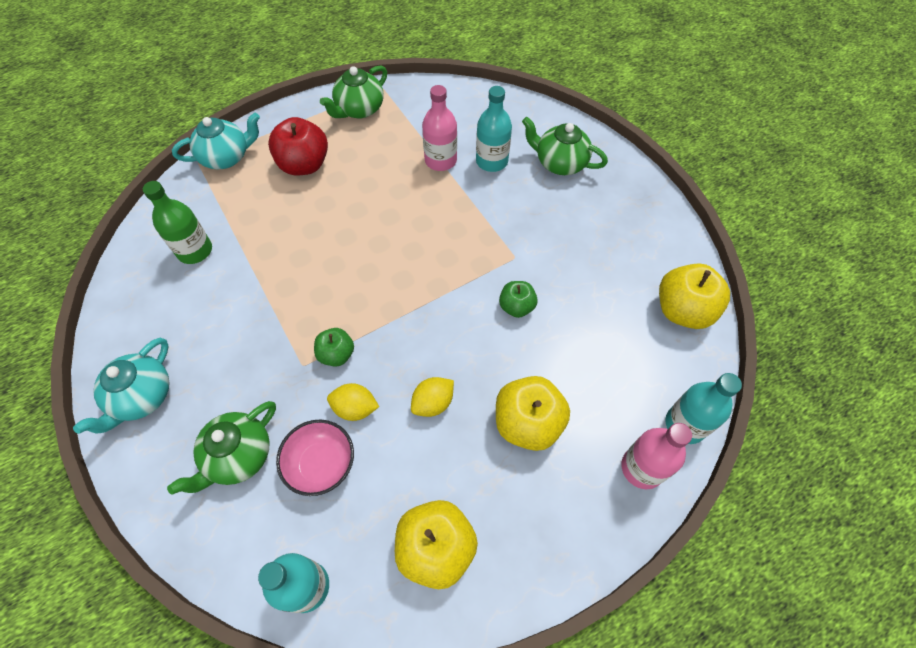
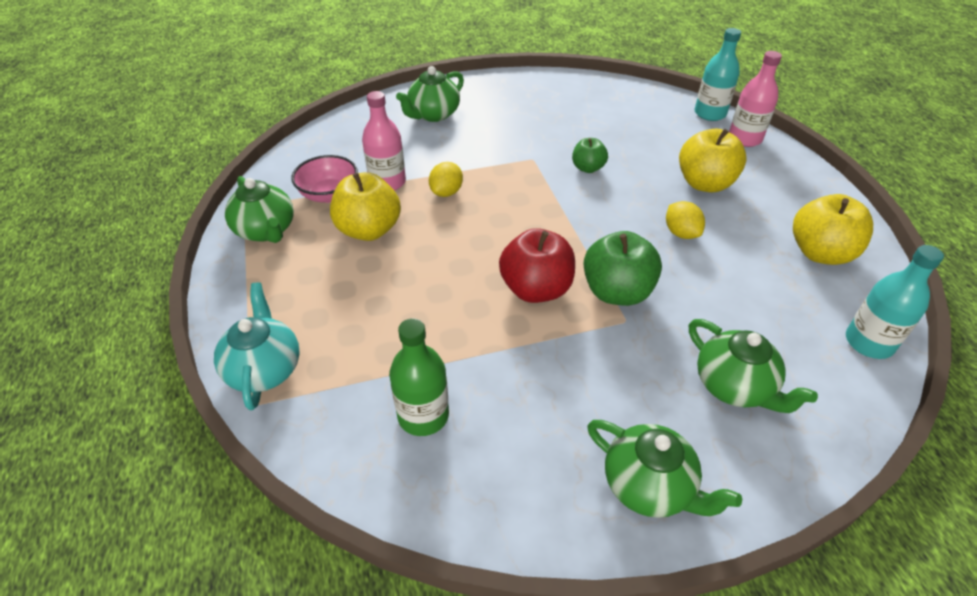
camera: 75 degrees left, 15 degrees down
turquoise teapot [73,338,170,434] -> green teapot [587,420,742,518]
red apple [268,117,328,175] -> red apple moved to [499,228,575,303]
pink bowl [276,419,354,496] -> pink bowl moved to [291,155,358,203]
green apple [314,328,354,367] -> green apple [583,231,662,306], size x1.73
yellow lemon [327,383,379,421] -> yellow lemon moved to [429,162,463,197]
turquoise bottle [476,86,512,172] -> none
yellow apple [659,263,730,329] -> yellow apple moved to [330,172,401,241]

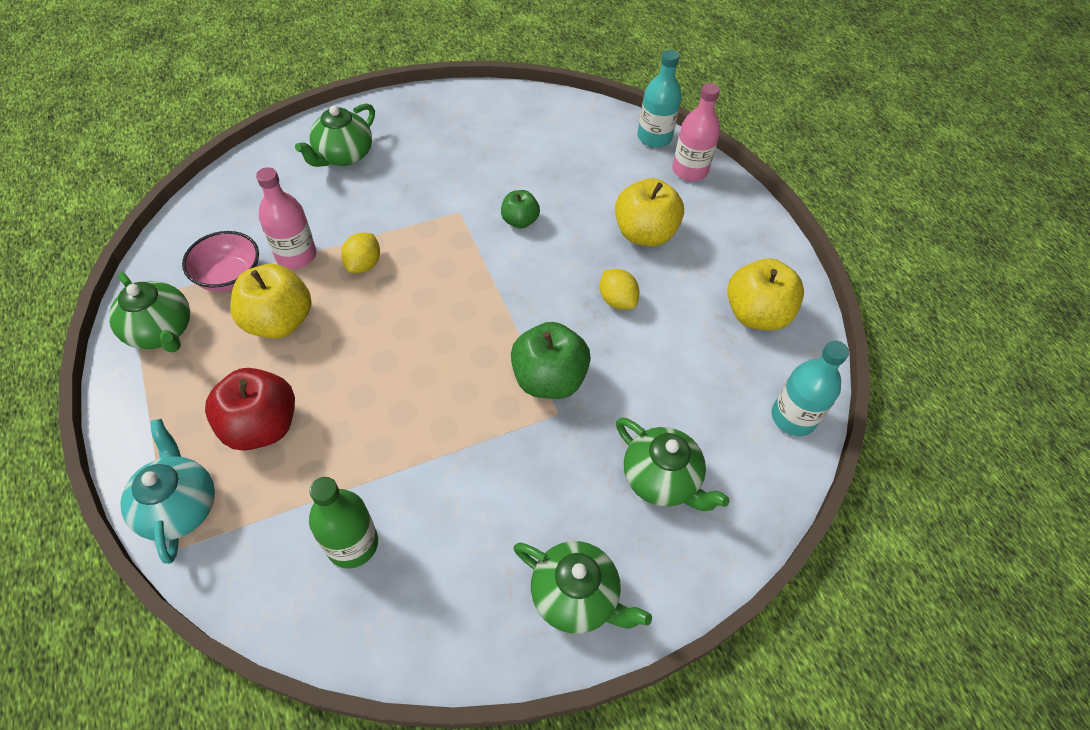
camera: 10 degrees left, 10 degrees up
red apple [499,228,575,303] -> red apple moved to [205,368,295,451]

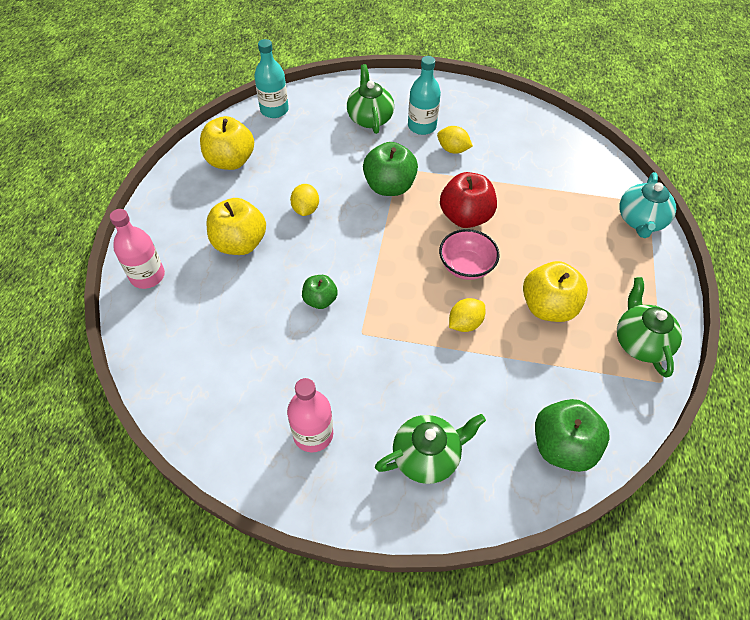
camera: 145 degrees left, 0 degrees up
pink bowl [182,231,259,292] -> pink bowl moved to [439,229,500,280]
red apple [205,368,295,451] -> red apple moved to [440,172,497,228]
pink bottle [256,167,316,269] -> pink bottle moved to [287,378,333,453]
green bottle [309,477,378,568] -> none
green teapot [513,541,652,634] -> none
turquoise bottle [638,50,682,148] -> turquoise bottle moved to [408,56,441,135]
none -> yellow lemon [437,126,473,154]
none -> green apple [535,399,609,472]

